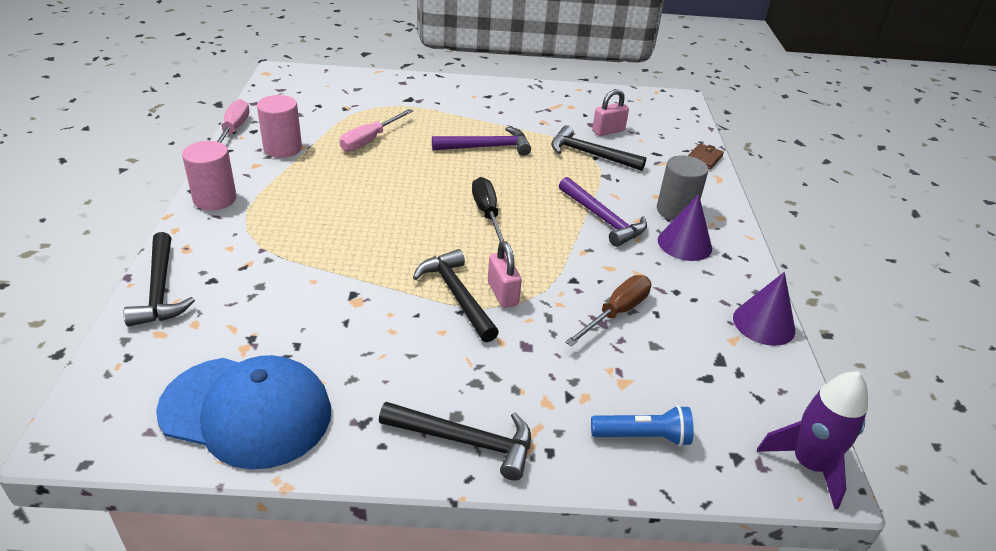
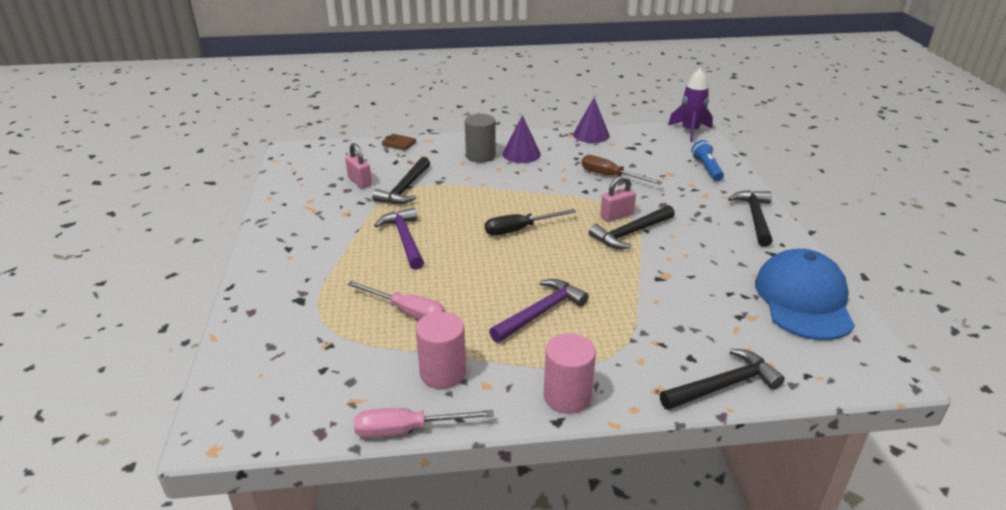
camera: 95 degrees left, 5 degrees down
purple hammer [559,177,647,247] -> purple hammer moved to [489,279,589,343]

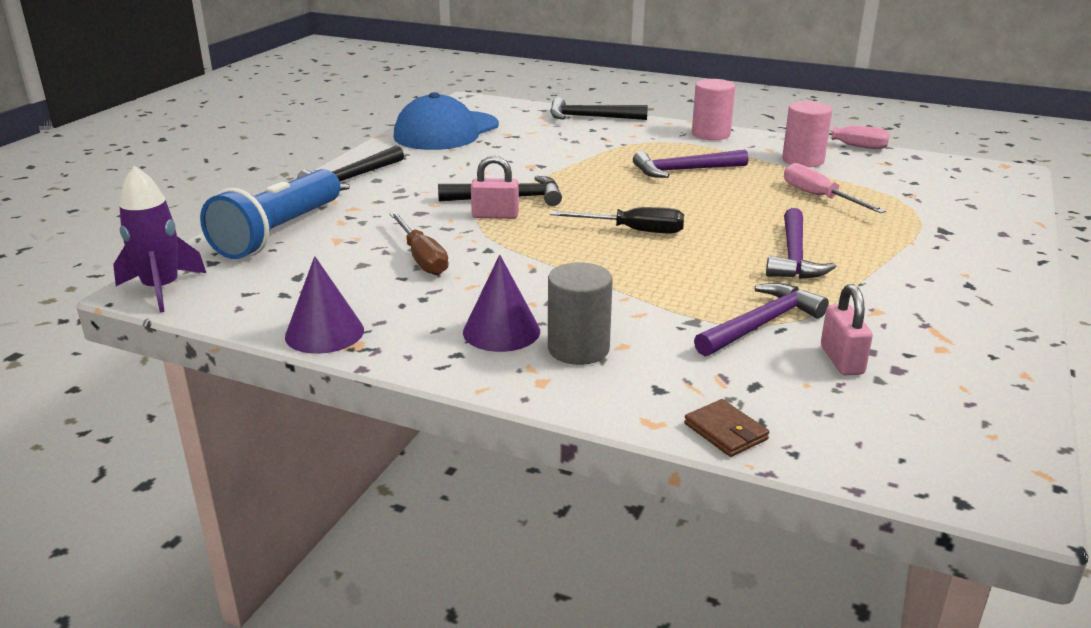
camera: 150 degrees left, 5 degrees down
black hammer [372,157,430,204] -> purple hammer [694,283,829,356]
blue flashlight [691,140,724,181] -> blue flashlight [200,169,340,259], size x1.92

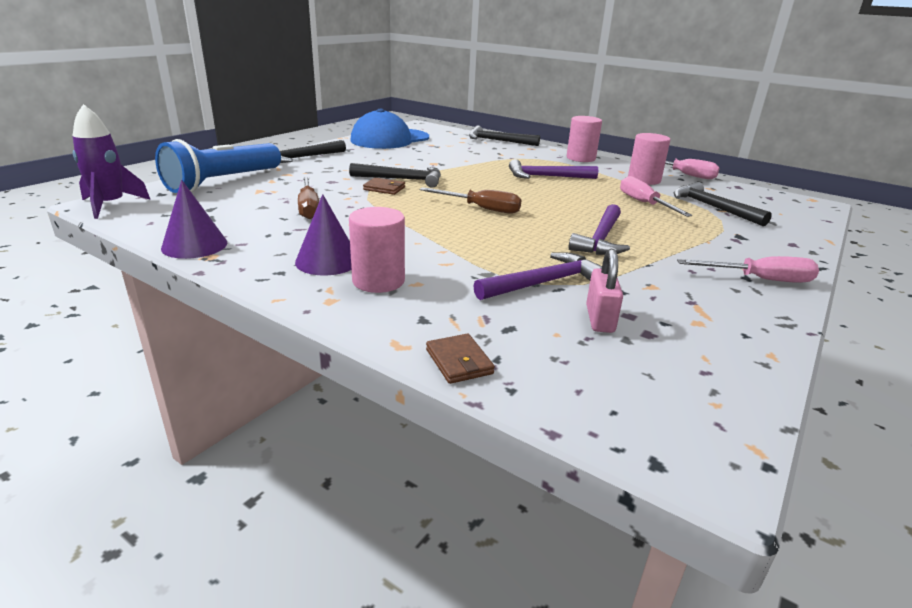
camera: 10 degrees right, 0 degrees up
pink padlock [471,156,519,219] -> brown wallet [363,178,405,195]
grey cylinder [548,262,613,365] -> pink cylinder [349,207,405,293]
black screwdriver [550,207,684,234] -> brown screwdriver [419,188,522,214]
none -> black hammer [674,182,772,226]
none -> pink screwdriver [677,256,819,283]

